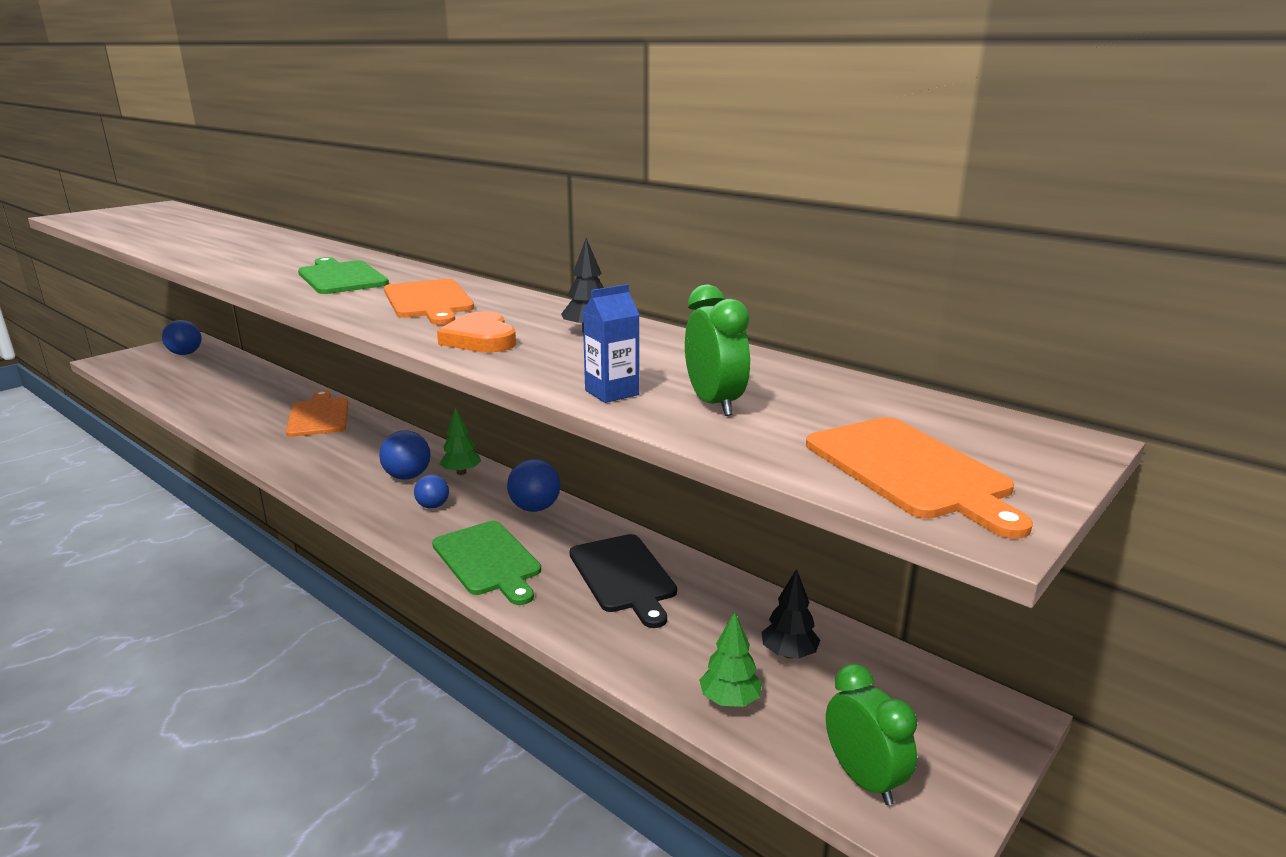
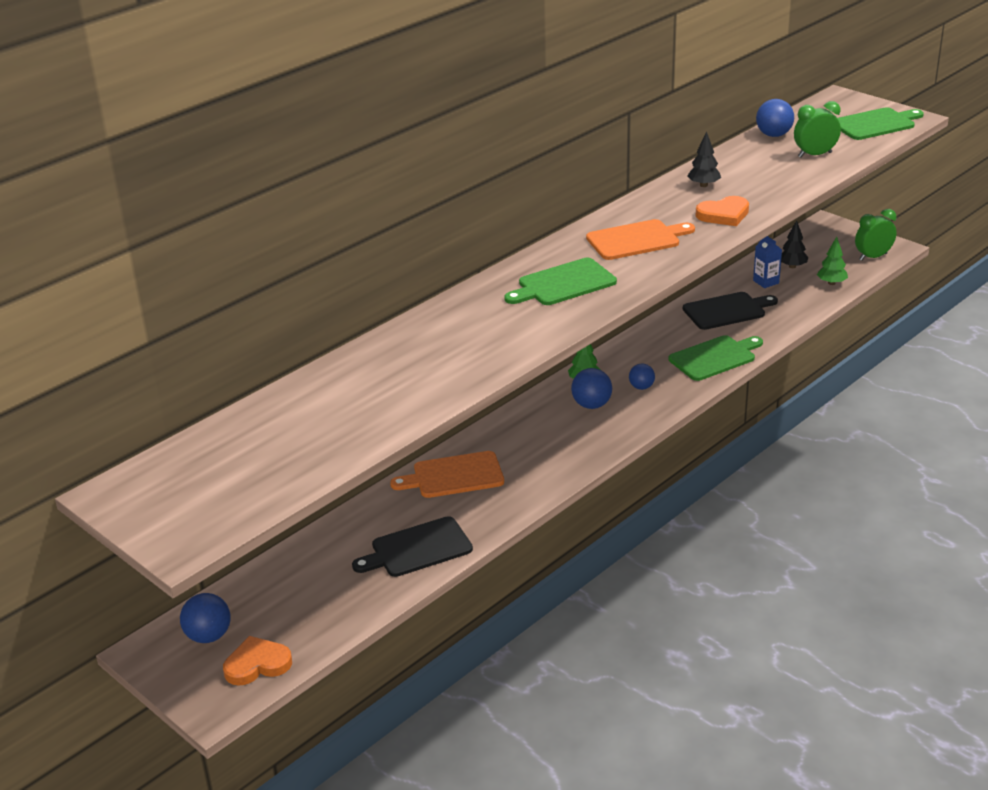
camera: 85 degrees left, 10 degrees up
blue ball [507,459,561,512] -> blue ball moved to [756,99,794,137]
blue carton [583,284,640,403] -> blue carton moved to [753,236,782,288]
orange cutting board [806,417,1033,539] -> green cutting board [838,107,924,140]
none -> orange heart [223,636,292,686]
none -> black cutting board [352,516,473,577]

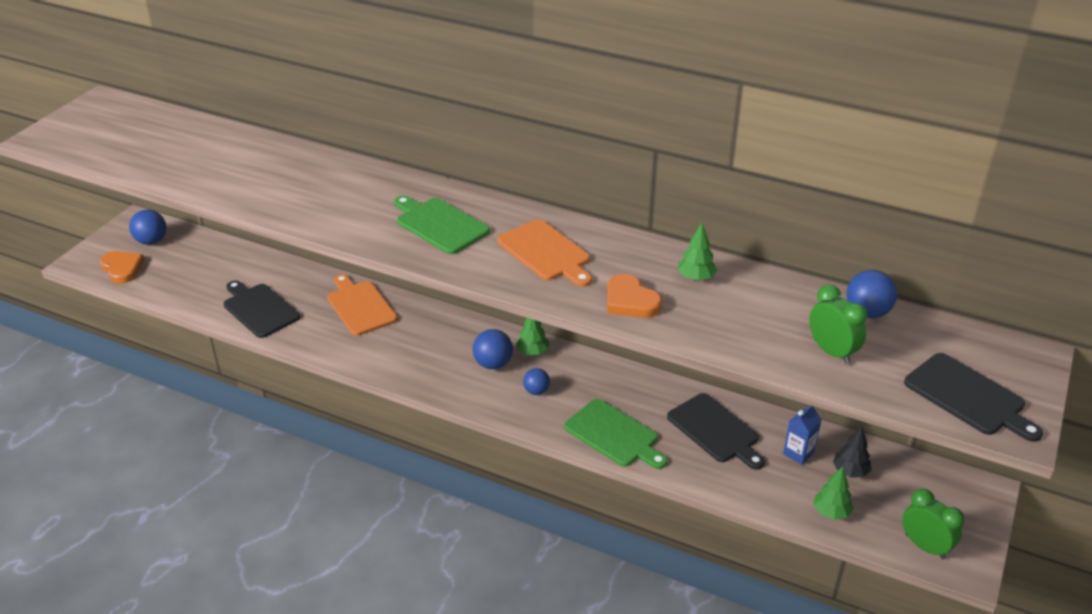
camera: 70 degrees right, 5 degrees up
black tree [687,131,721,187] -> green tree [678,223,717,281]
green cutting board [838,107,924,140] -> black cutting board [904,353,1043,442]

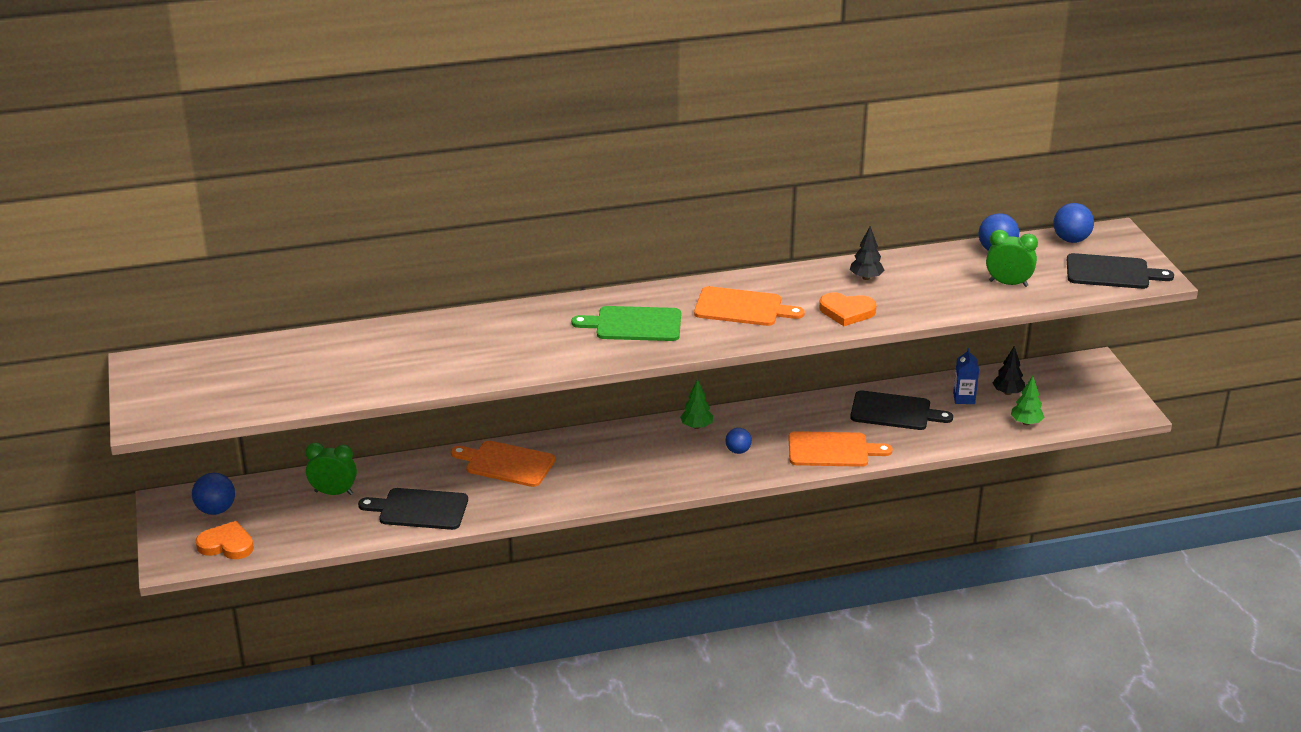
camera: 40 degrees left, 5 degrees down
blue ball [473,329,513,369] -> blue ball moved to [1053,203,1094,243]
green cutting board [564,399,667,469] -> orange cutting board [788,431,893,467]
green tree [678,223,717,281] -> black tree [850,226,885,280]
green clock [902,489,965,560] -> green clock moved to [305,443,357,495]

